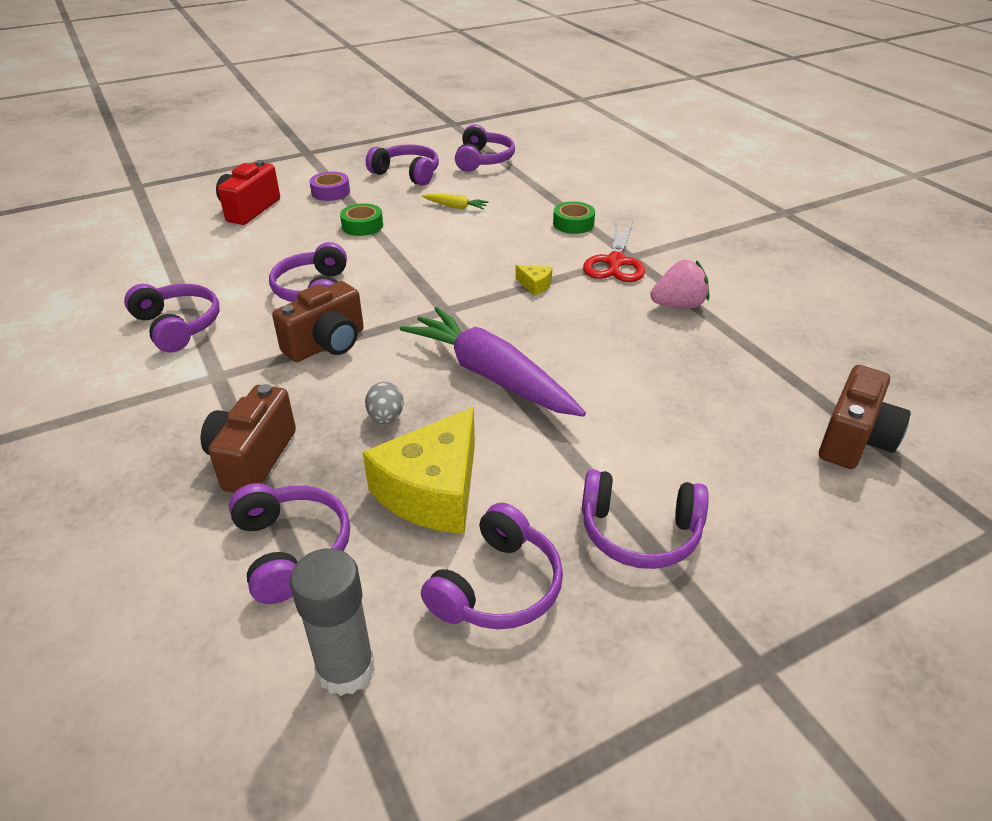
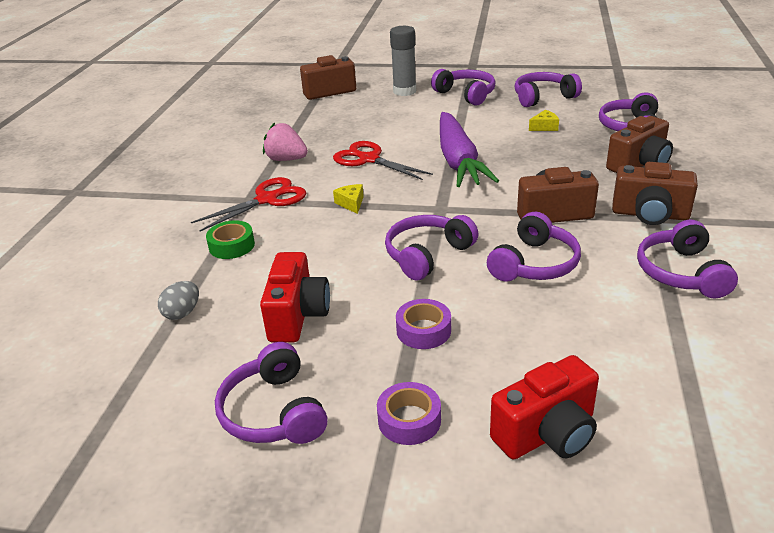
camera: 140 degrees left, 5 degrees down
grey glue stick [290,548,375,696] -> grey glue stick moved to [390,26,416,96]
green tape [340,203,383,236] -> purple tape [396,299,451,349]
yellow cheese [363,407,475,534] -> yellow cheese [529,110,559,131], size x0.41
grey egg [365,382,403,424] -> grey egg moved to [158,281,199,320]
yellow carrot [422,194,489,209] -> red camera [260,252,330,342]
purple headphones [455,124,515,172] -> purple headphones moved to [385,215,479,280]
none -> red scissors [333,141,433,180]
none -> brown camera [612,162,698,225]

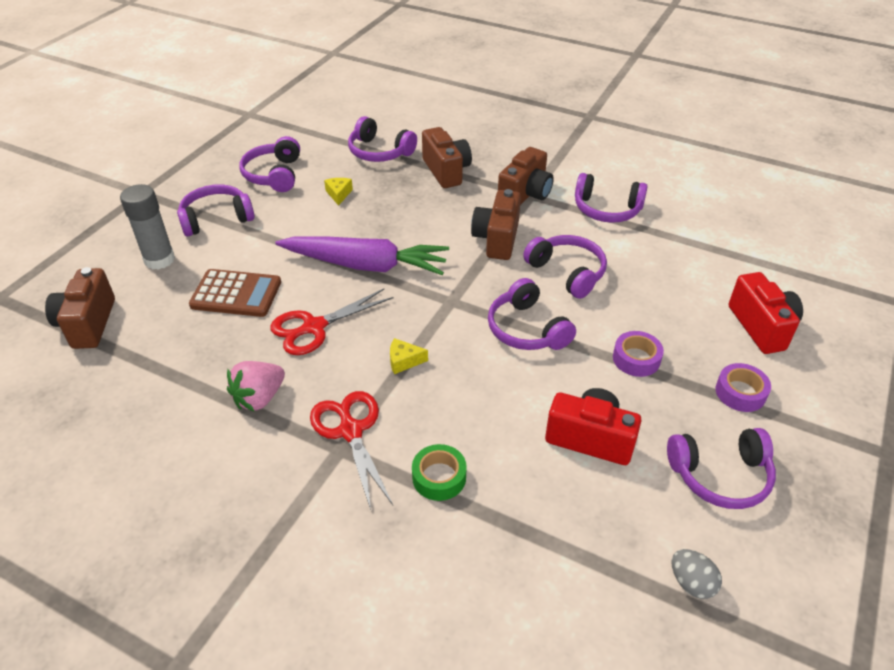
camera: 75 degrees left, 10 degrees up
grey egg [158,281,199,320] -> grey egg moved to [671,549,722,599]
none -> brown calculator [189,269,281,317]

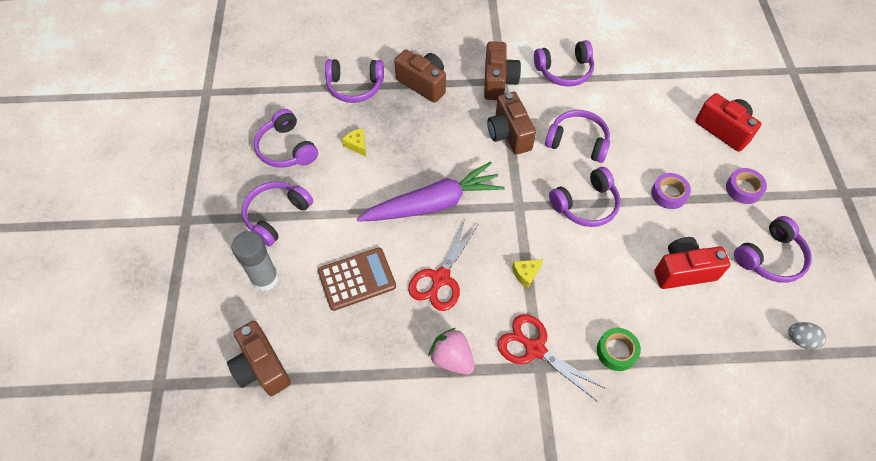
camera: 30 degrees left, 15 degrees up
pink strawberry [227,361,285,412] -> pink strawberry turned 120 degrees clockwise [428,328,475,375]
purple headphones [488,278,576,350] -> purple headphones turned 60 degrees counterclockwise [549,167,620,227]

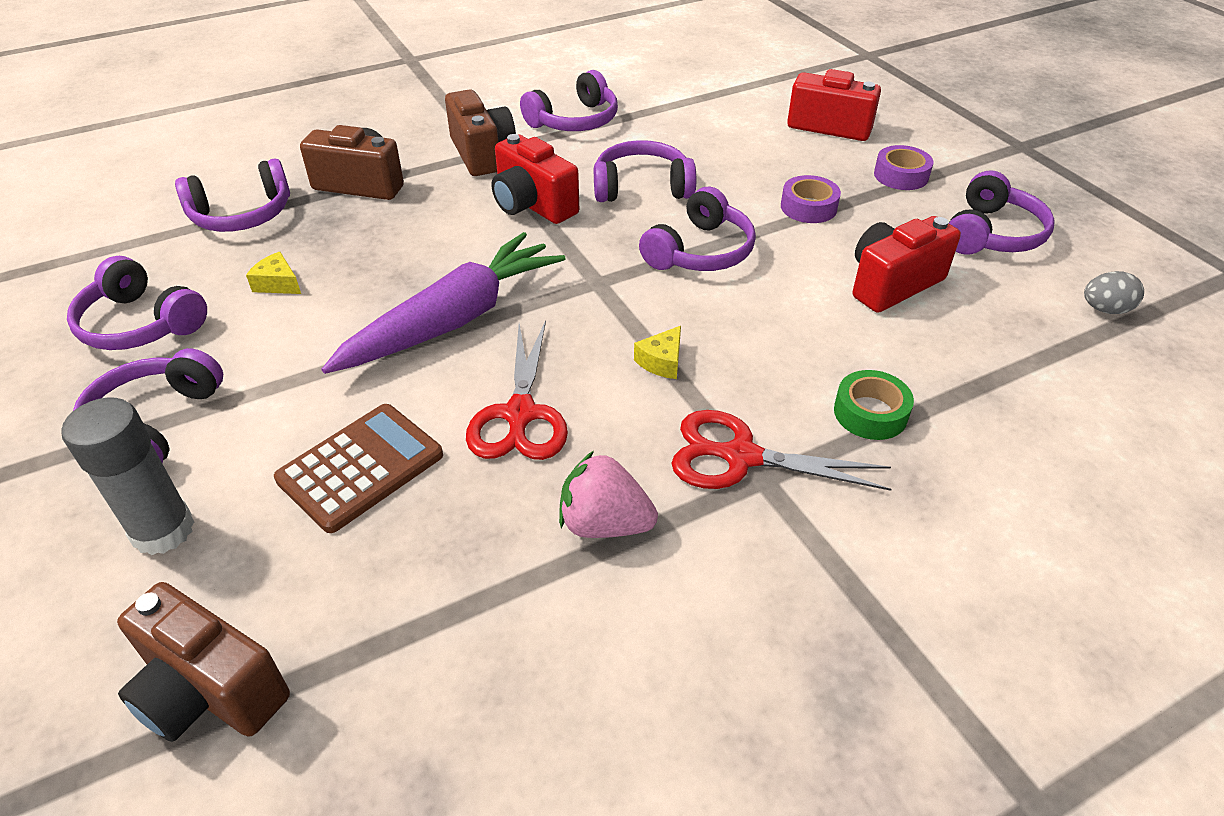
camera: 25 degrees left, 15 degrees down
brown camera [487,92,536,154] -> red camera [491,134,579,224]

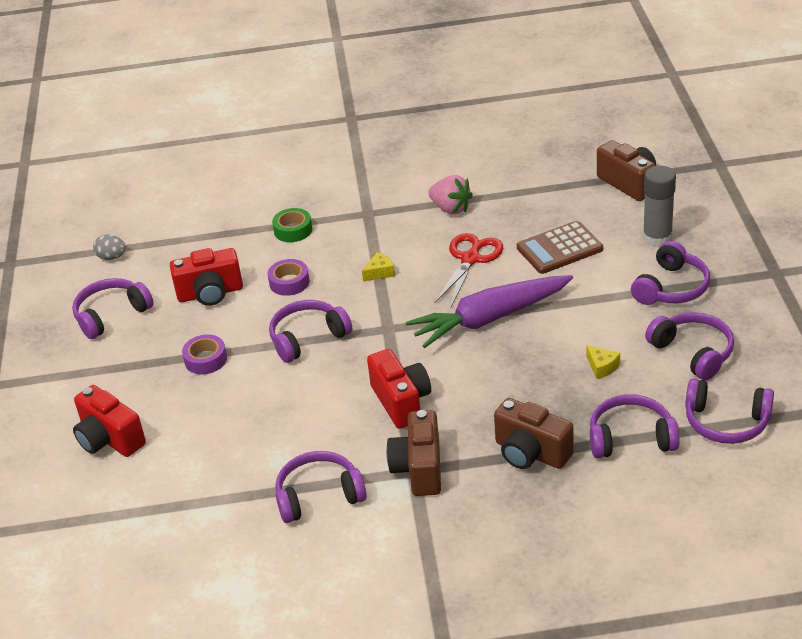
camera: 155 degrees left, 5 degrees down
purple headphones [594,140,696,202] -> purple headphones moved to [685,379,774,444]
red scissors [671,410,892,491] -> none
purple tape [874,145,933,190] -> purple tape moved to [267,259,310,296]

